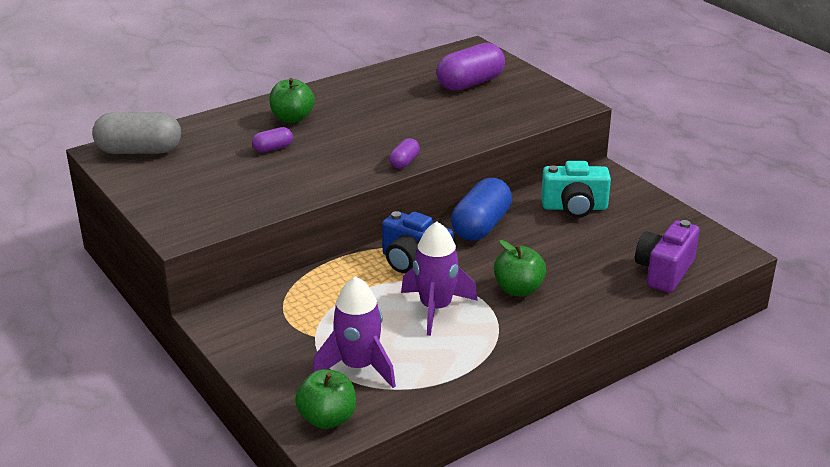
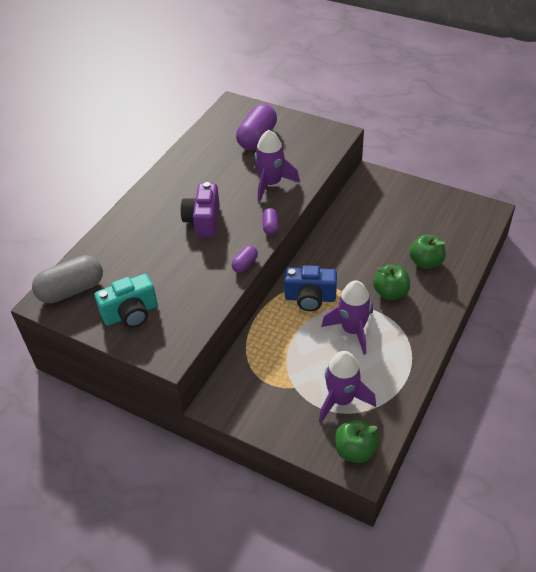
camera: 25 degrees left, 15 degrees up
purple capsule [252,127,293,152] -> purple capsule moved to [232,246,258,273]
green apple [269,78,315,123] -> green apple moved to [410,235,446,269]
blue capsule [451,178,512,241] -> none
turquoise camera [541,161,611,218] -> turquoise camera moved to [95,274,158,328]
purple camera [635,220,700,293] -> purple camera moved to [181,182,220,237]
none -> purple rocket [255,130,300,202]

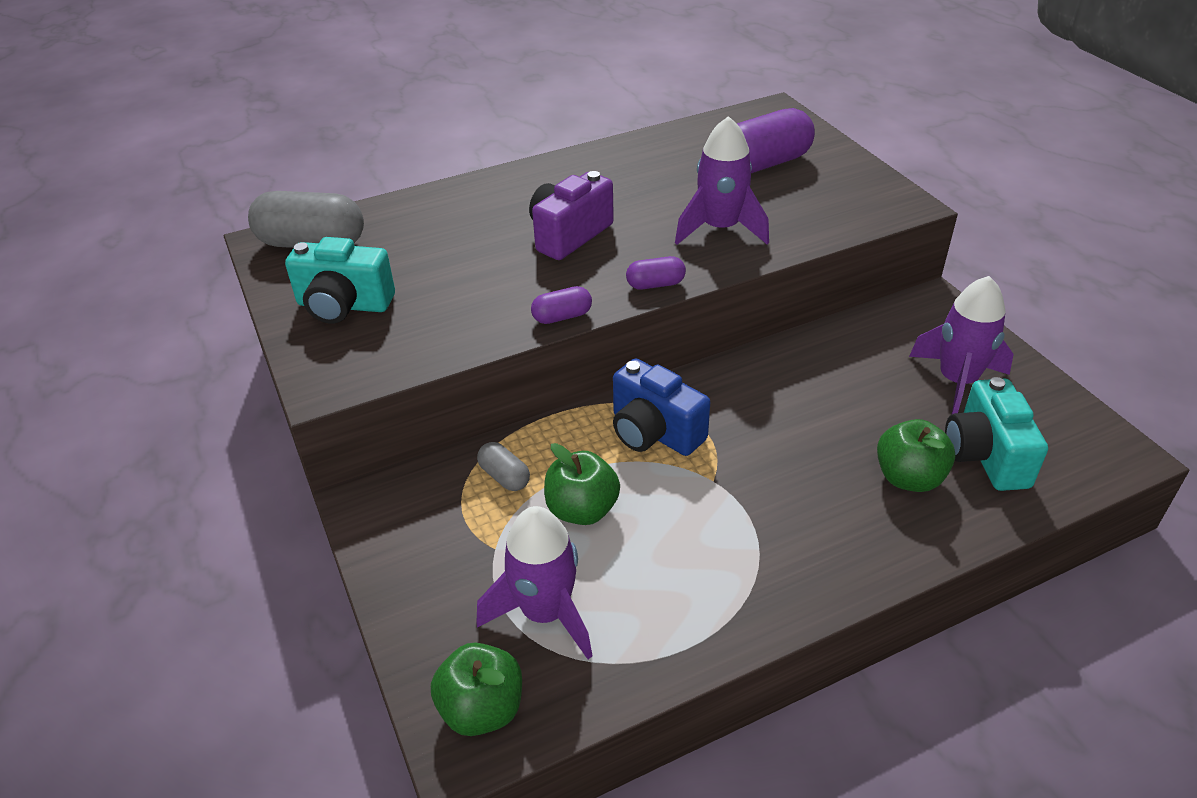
camera: 35 degrees right, 5 degrees down
purple capsule [262,208,279,235] -> purple capsule turned 45 degrees clockwise [626,256,686,289]
purple rocket [321,280,373,355] -> purple rocket moved to [909,276,1014,414]
green apple [373,265,410,300] -> green apple moved to [544,443,620,525]
none -> grey capsule [477,442,530,491]
none -> turquoise camera [945,377,1048,491]

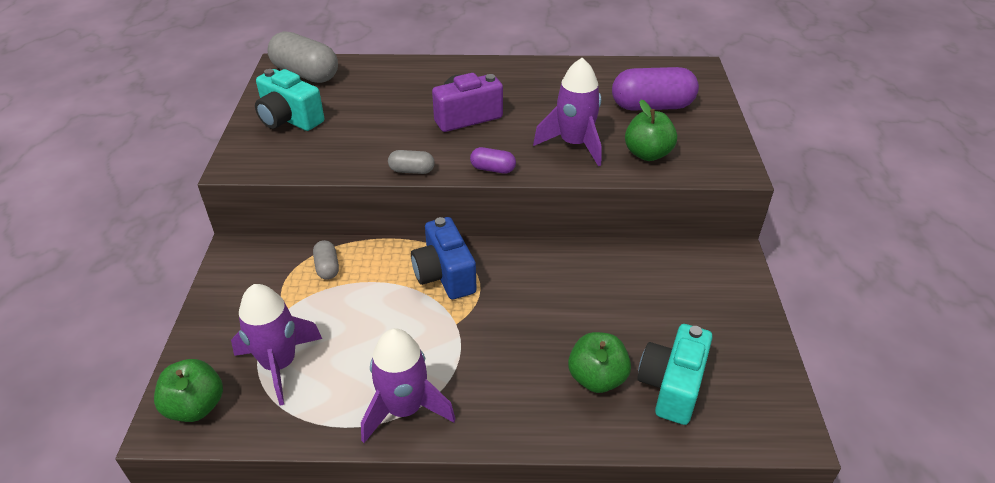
camera: 25 degrees right, 0 degrees up
purple capsule [531,286,592,324] -> grey capsule [388,150,435,174]
green apple [544,443,620,525] -> green apple moved to [625,100,677,161]
purple rocket [909,276,1014,414] -> purple rocket moved to [361,328,455,443]

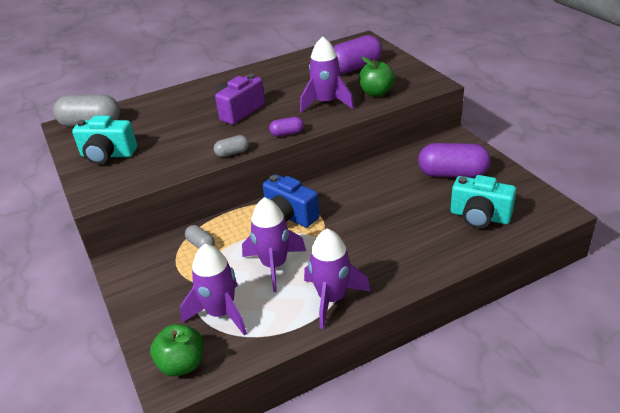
camera: 25 degrees left, 5 degrees down
green apple [568,332,631,393] -> none
turquoise camera [637,324,713,425] -> turquoise camera turned 60 degrees counterclockwise [450,175,516,228]
none -> purple rocket [242,197,306,292]
none -> purple capsule [418,143,491,178]

